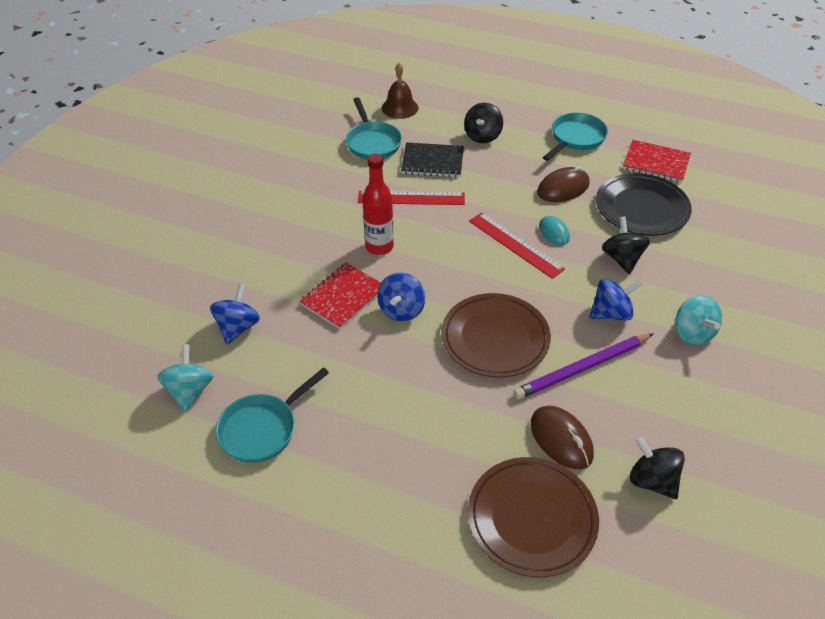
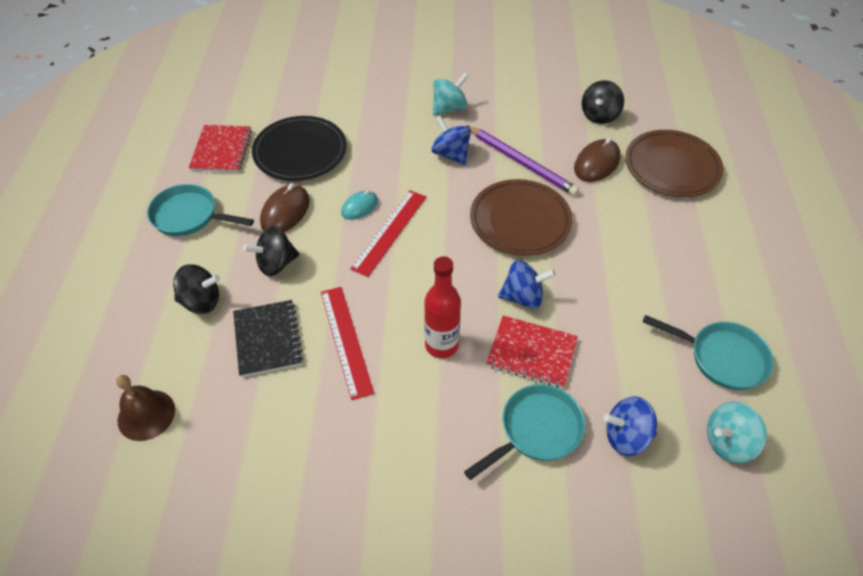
camera: 110 degrees left, 5 degrees up
turquoise pan [346,97,402,160] -> turquoise pan moved to [464,384,585,480]
brown mouse [537,166,590,202] -> brown mouse turned 75 degrees clockwise [260,183,310,232]
black spinning top [602,216,650,274] -> black spinning top moved to [243,226,299,276]

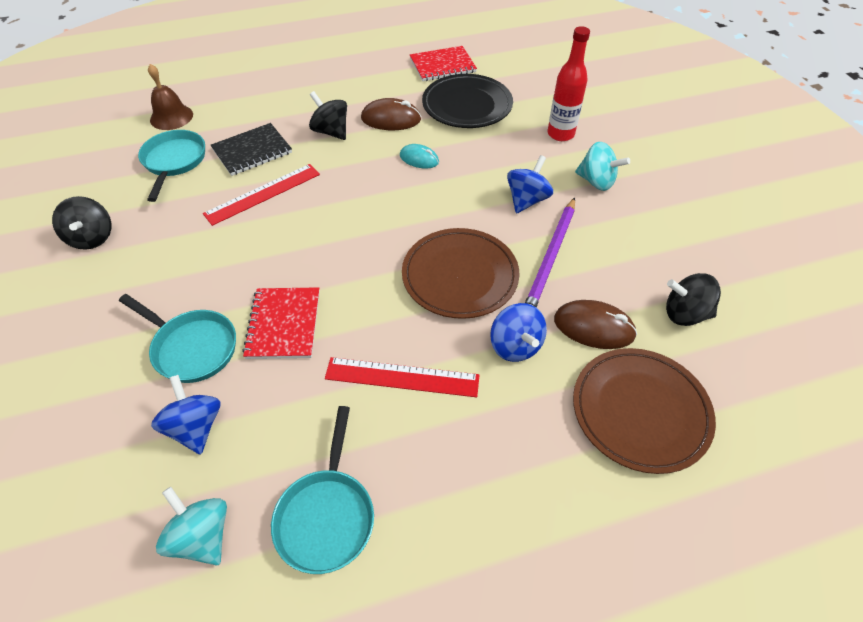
camera: 70 degrees right, 0 degrees up
turquoise pan [147,184,254,236] -> turquoise pan moved to [138,130,205,202]
black spinning top [173,264,220,314] -> black spinning top moved to [52,196,111,250]
red ruler [350,190,426,277] -> red ruler moved to [325,357,480,397]
red bottle [424,256,461,358] -> red bottle moved to [548,26,590,141]
blue spinning top [498,260,556,309] -> blue spinning top moved to [490,303,547,362]

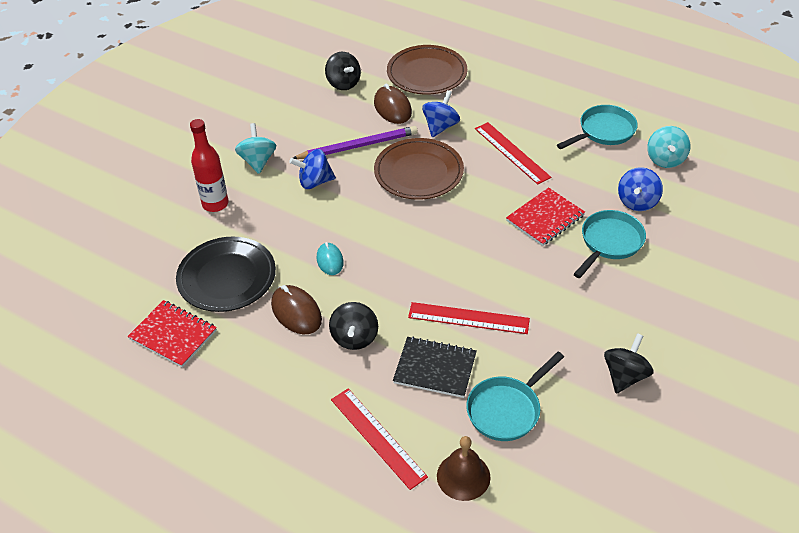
camera: 130 degrees left, 5 degrees down
turquoise pan [119,294,236,383] -> turquoise pan turned 45 degrees clockwise [573,210,646,278]
none -> red ruler [331,388,428,490]

